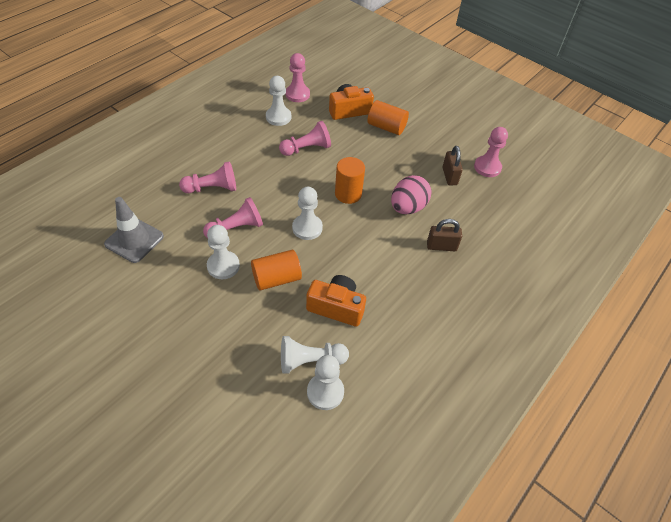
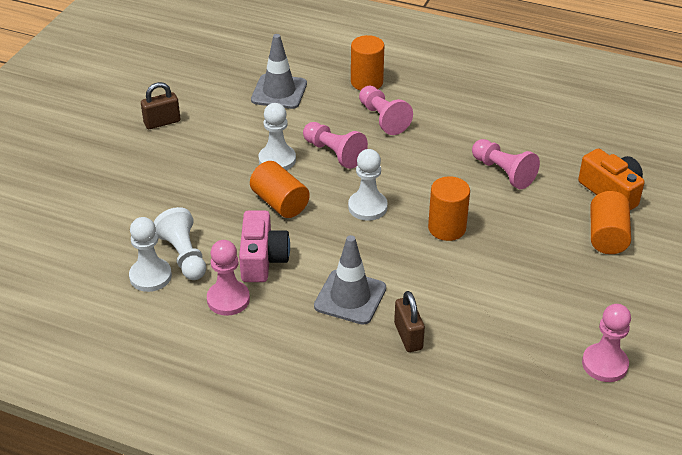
camera: 75 degrees right, 10 degrees down
white pawn [266,76,291,126] -> none
pink pawn [285,53,310,102] -> pink pawn moved to [207,240,250,316]
orange camera [306,275,366,327] -> pink camera [239,210,290,282]
pink egg [391,175,431,214] -> none
brown padlock [443,146,463,185] -> brown padlock moved to [141,82,180,129]
none -> grey traffic cone [314,235,386,325]
none -> orange cylinder [351,35,384,91]

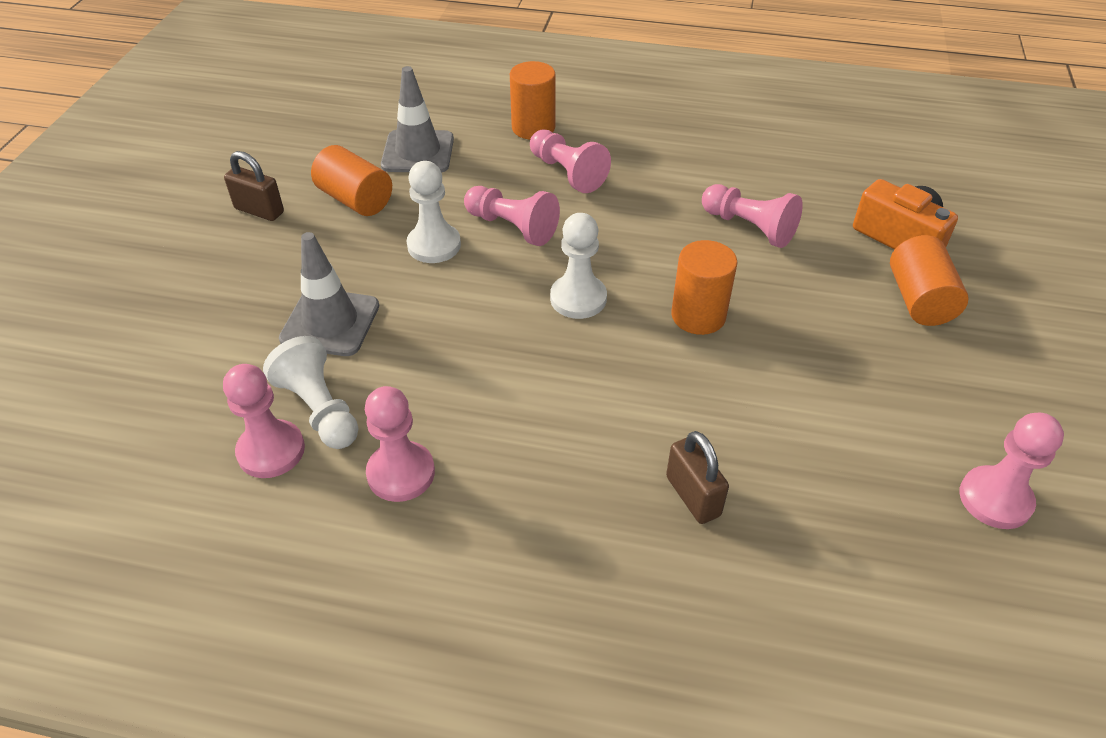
camera: 10 degrees left, 5 degrees up
white pawn [129,217,172,292] -> pink pawn [223,364,305,478]
brown padlock [141,82,180,129] -> brown padlock turned 60 degrees clockwise [224,151,284,221]
pink camera [239,210,290,282] -> none
orange cylinder [250,161,310,218] -> orange cylinder moved to [311,145,392,216]
grey traffic cone [314,235,386,325] -> grey traffic cone moved to [279,232,379,356]

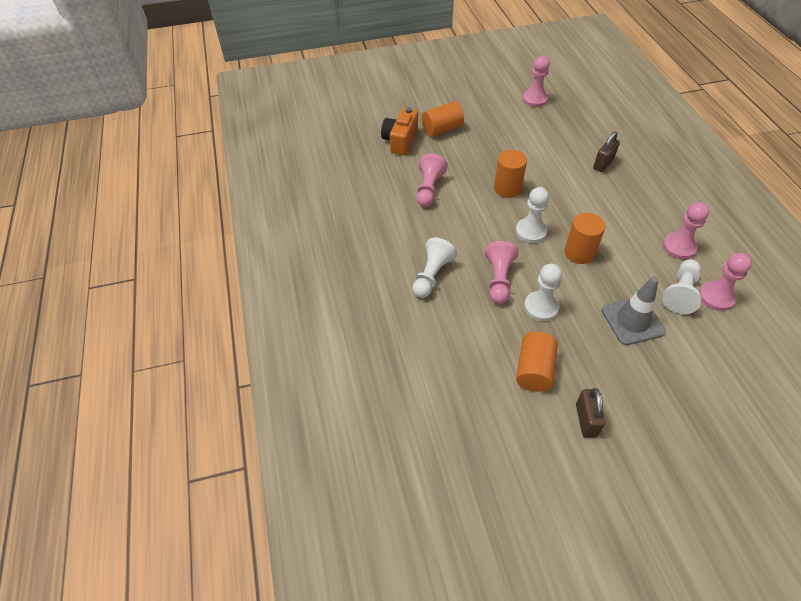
camera: 115 degrees left, 5 degrees up
grey traffic cone [381,66,454,173] -> none
orange cylinder [510,61,556,140] -> orange cylinder moved to [564,213,605,264]
pink pawn [530,129,611,193] -> white pawn [412,237,457,298]

